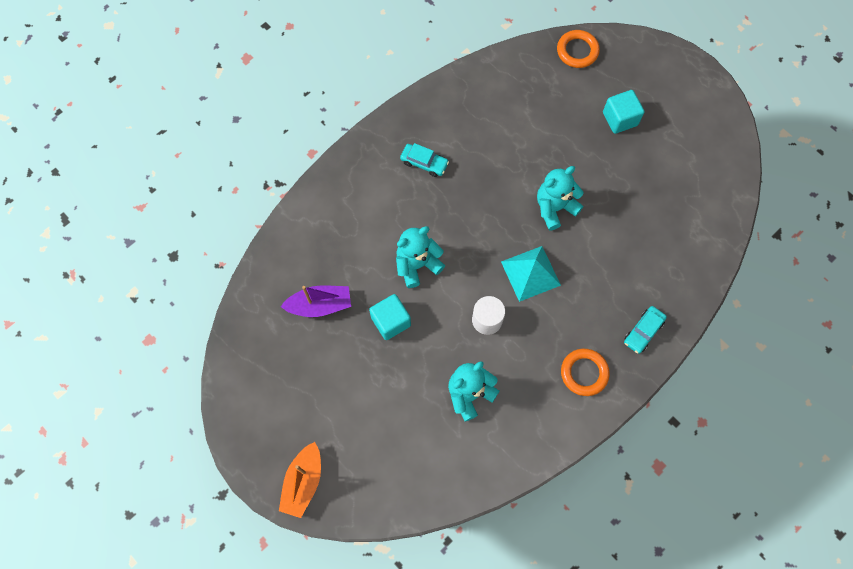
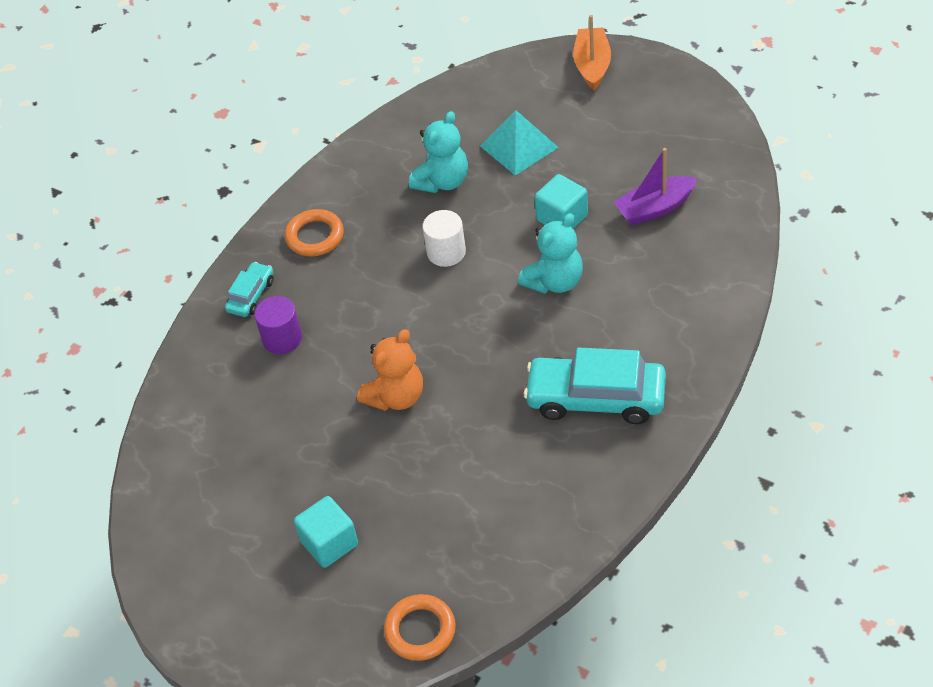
camera: 170 degrees right, 20 degrees down
turquoise car [400,143,449,177] -> turquoise car [524,348,666,424], size x1.98
turquoise pyramid [501,246,561,302] -> turquoise pyramid moved to [480,110,559,176]
turquoise teddy bear [537,166,584,230] -> orange teddy bear [357,329,423,411]
none -> purple cylinder [254,296,302,354]

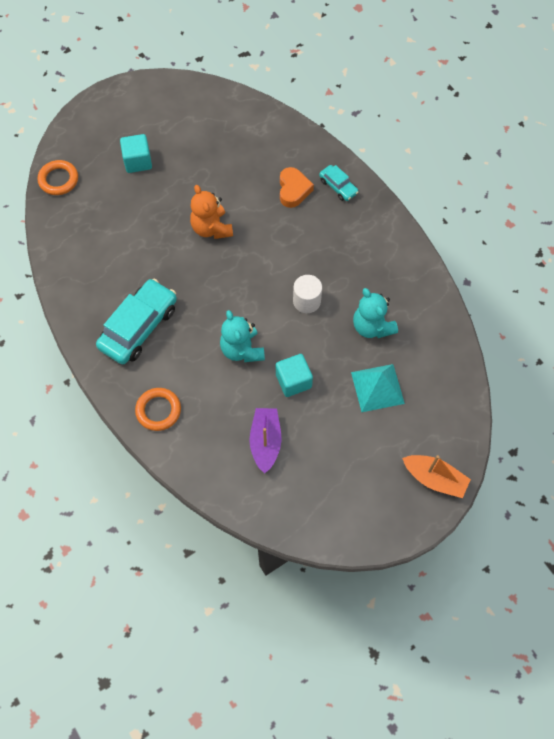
camera: 110 degrees right, 15 degrees up
purple cylinder [254,296,302,354] -> orange heart [280,167,314,208]
orange ring [285,209,344,257] -> orange ring moved to [135,388,181,431]

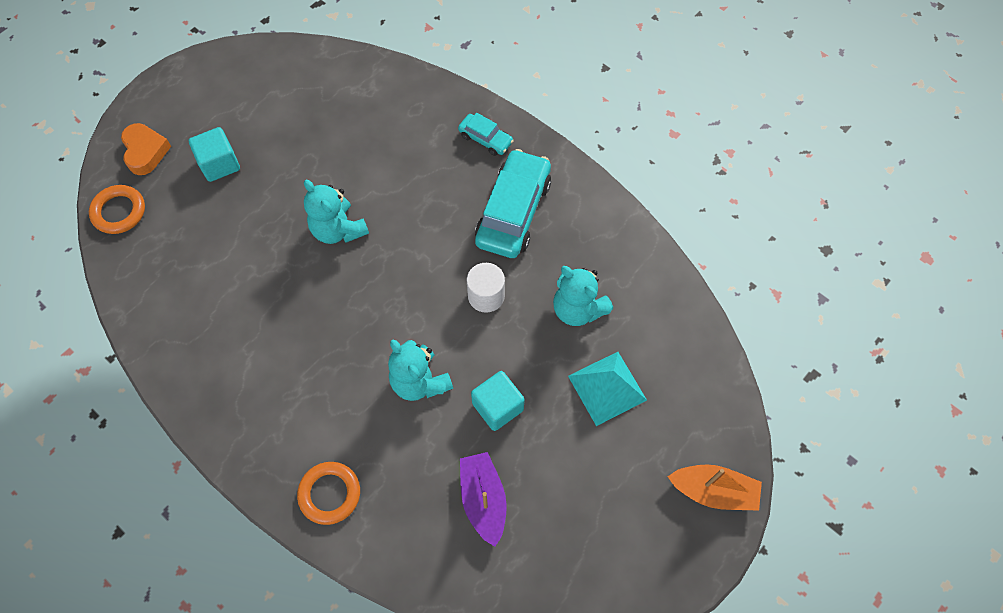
camera: 15 degrees left, 0 degrees up
turquoise car [96,279,177,364] -> turquoise car moved to [475,149,551,258]
orange teddy bear [190,185,233,239] -> turquoise teddy bear [304,180,369,244]
orange heart [280,167,314,208] -> orange heart moved to [121,123,171,175]

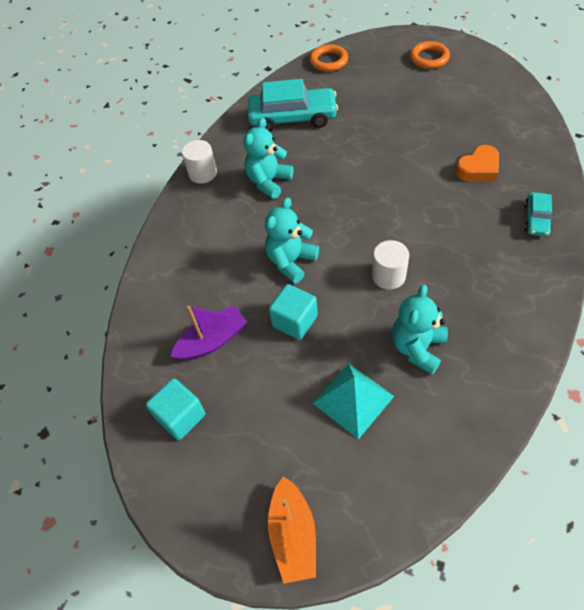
camera: 75 degrees right, 10 degrees down
orange heart [121,123,171,175] -> orange heart moved to [455,145,499,182]
turquoise cube [189,127,240,182] -> turquoise cube moved to [146,378,205,440]
orange ring [297,462,360,525] -> orange ring moved to [410,41,450,69]
turquoise teddy bear [304,180,369,244] -> turquoise teddy bear moved to [244,118,293,199]
turquoise car [475,149,551,258] -> turquoise car moved to [248,79,338,132]
none -> white cylinder [182,140,217,184]

